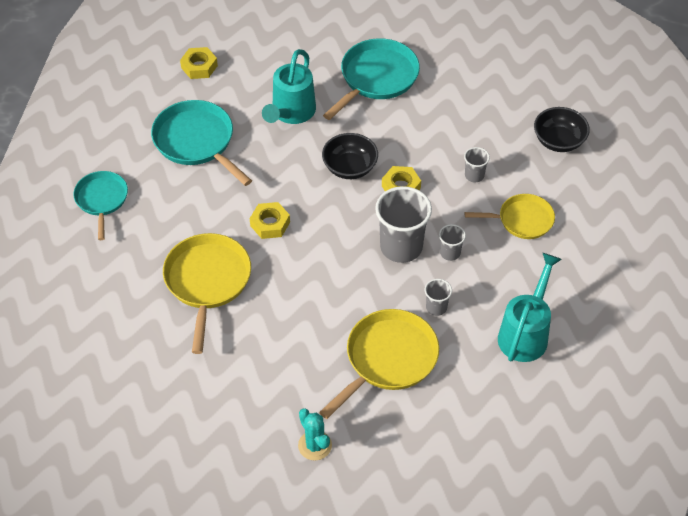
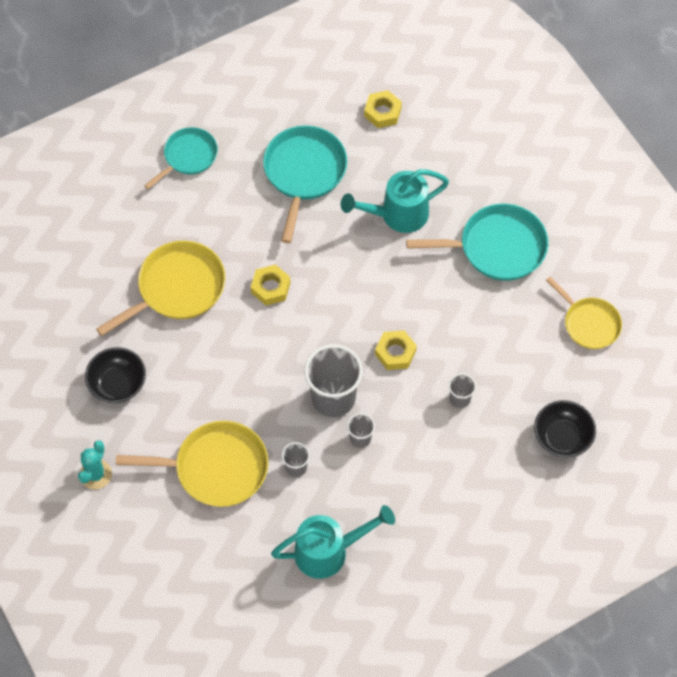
camera: 50 degrees right, 10 degrees up
black bowl [322,133,378,179] -> black bowl moved to [85,347,146,403]
yellow pan [465,194,555,239] -> yellow pan moved to [546,277,622,349]

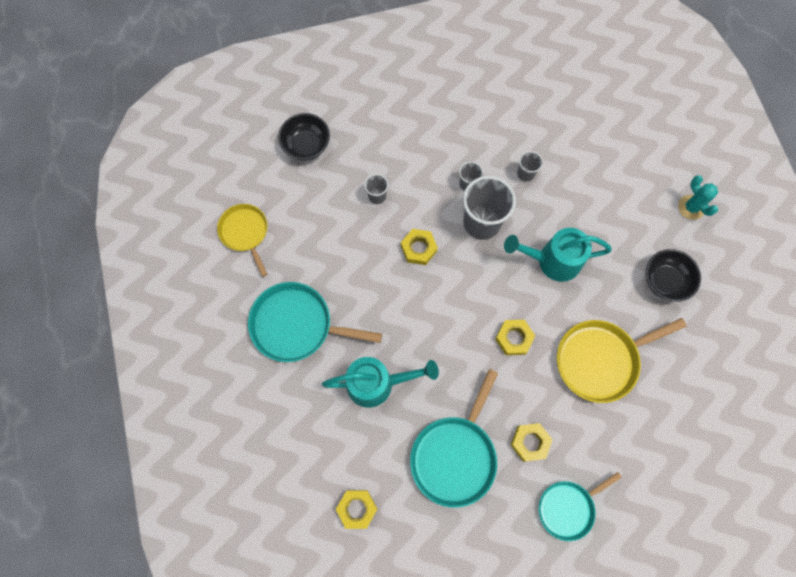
camera: 165 degrees left, 10 degrees up
turquoise cactus [78,440,112,489] -> turquoise cactus turned 60 degrees counterclockwise [678,175,718,220]
yellow pan [116,421,268,507] -> none
turquoise watering can [271,505,395,579] -> turquoise watering can moved to [504,228,612,282]
none -> yellow nut [511,423,553,462]

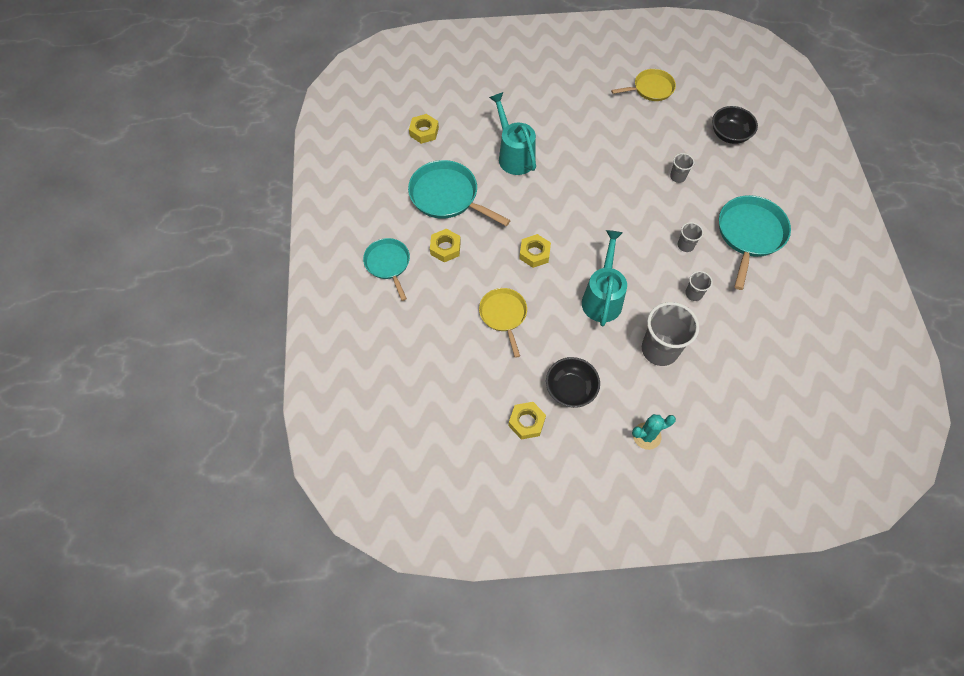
camera: 100 degrees right, 10 degrees down
turquoise pan [248,282,382,362] -> turquoise pan moved to [719,195,791,290]
turquoise watering can [322,357,439,408] -> turquoise watering can turned 150 degrees clockwise [489,92,536,175]
yellow nut [401,229,438,265] -> yellow nut moved to [508,402,546,440]
grey cup [463,176,516,240] -> grey cup moved to [642,302,699,366]
yellow pan [557,318,687,403] -> yellow pan [479,288,527,358], size x0.64

